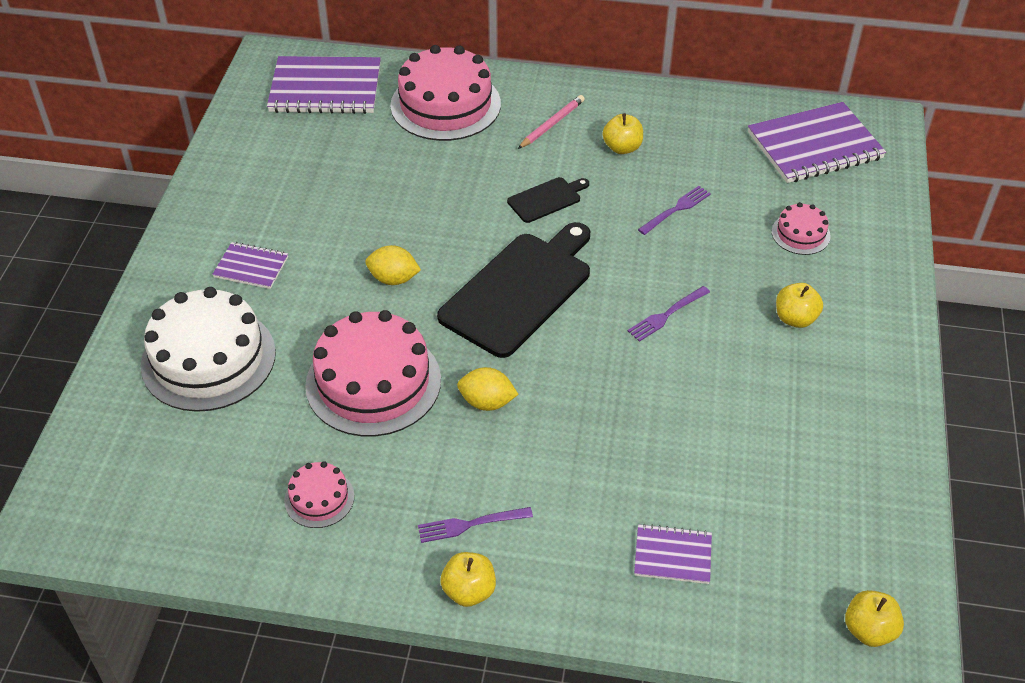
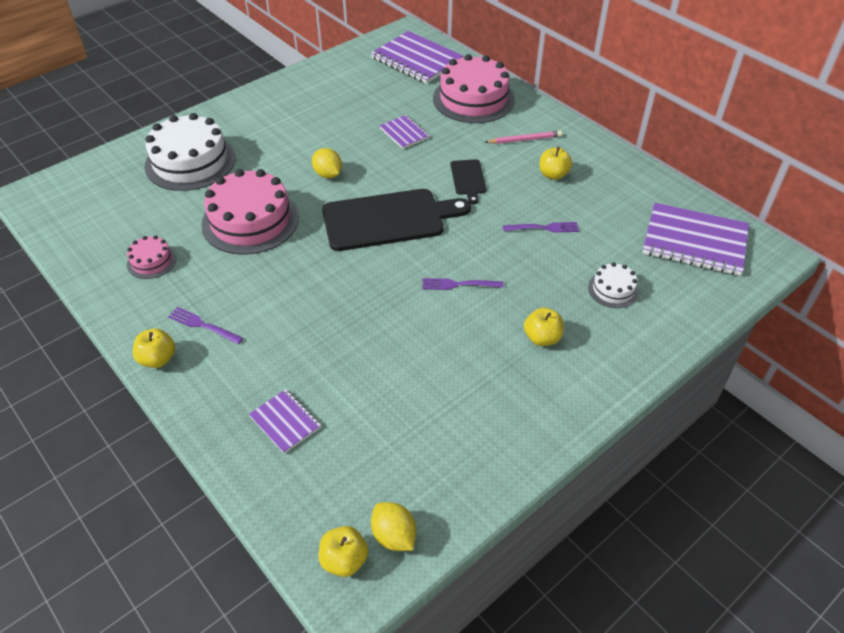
camera: 40 degrees right, 0 degrees up
purple notebook [212,242,288,289] -> purple notebook moved to [379,115,430,149]
yellow lemon [457,367,519,411] -> yellow lemon moved to [371,502,416,551]
black cutting board [507,177,589,223] -> black cutting board turned 75 degrees clockwise [451,159,487,204]
pink cake [772,202,831,255] -> white cake [588,262,639,308]

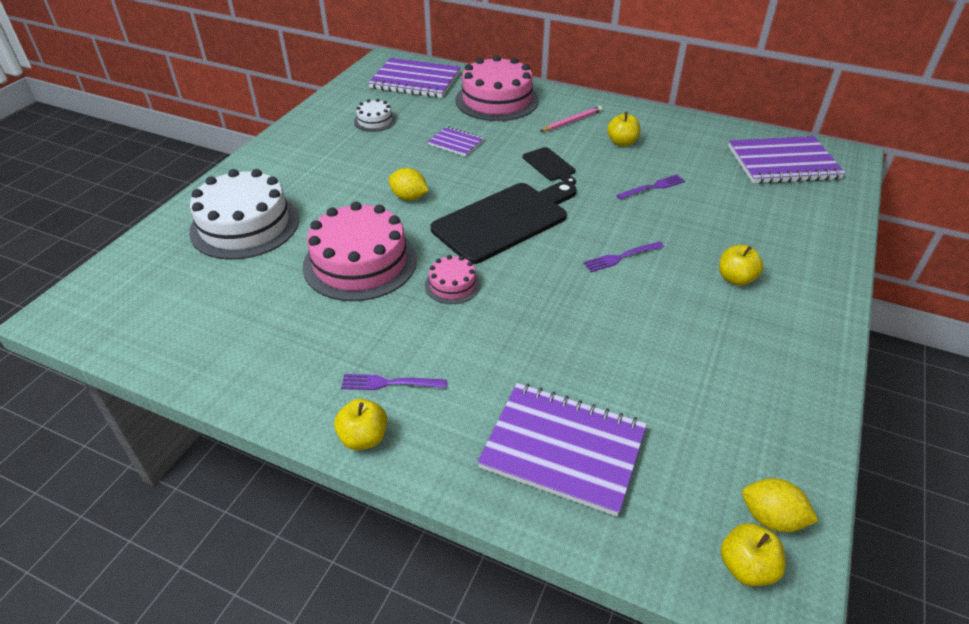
camera: 25 degrees left, 5 degrees down
pink cake [127,236,176,279] -> pink cake moved to [425,255,481,304]
purple notebook [249,389,321,454] -> purple notebook [477,383,647,516], size x1.94
white cake [588,262,639,308] -> white cake moved to [354,99,396,132]

